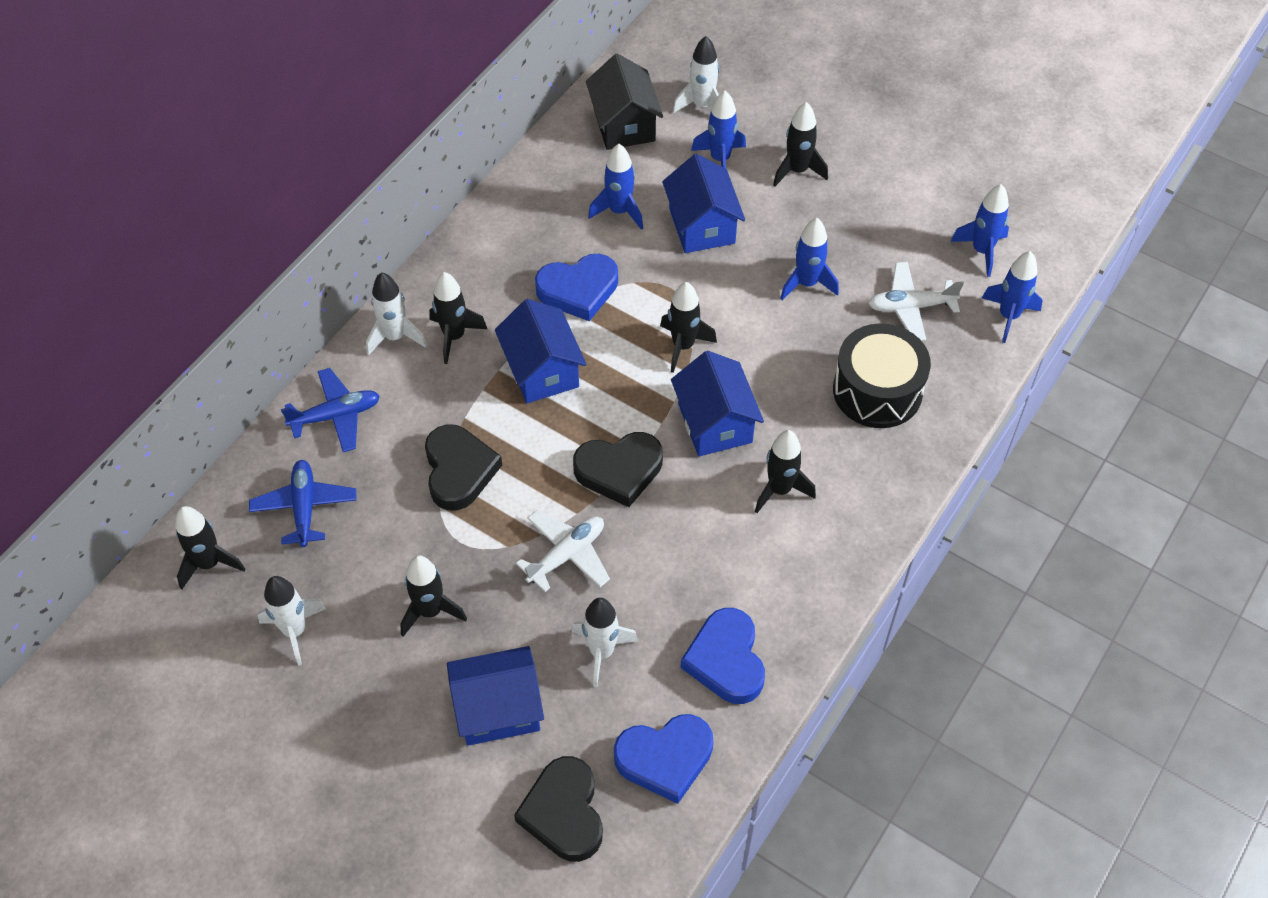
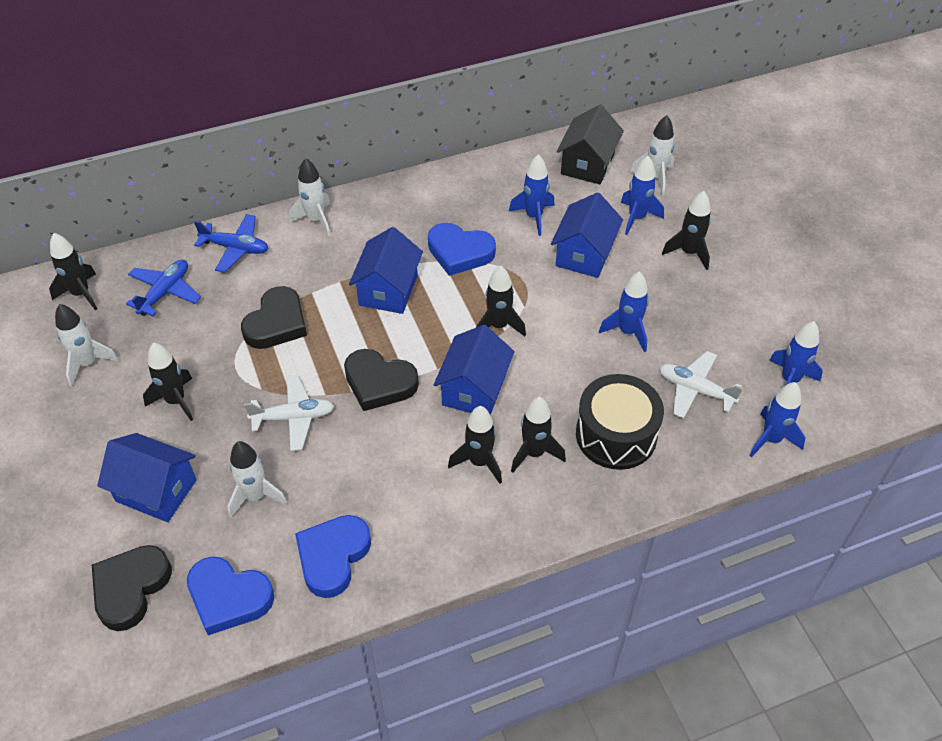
camera: 35 degrees right, 5 degrees down
black rocket [429,272,487,364] -> black rocket moved to [511,397,566,473]

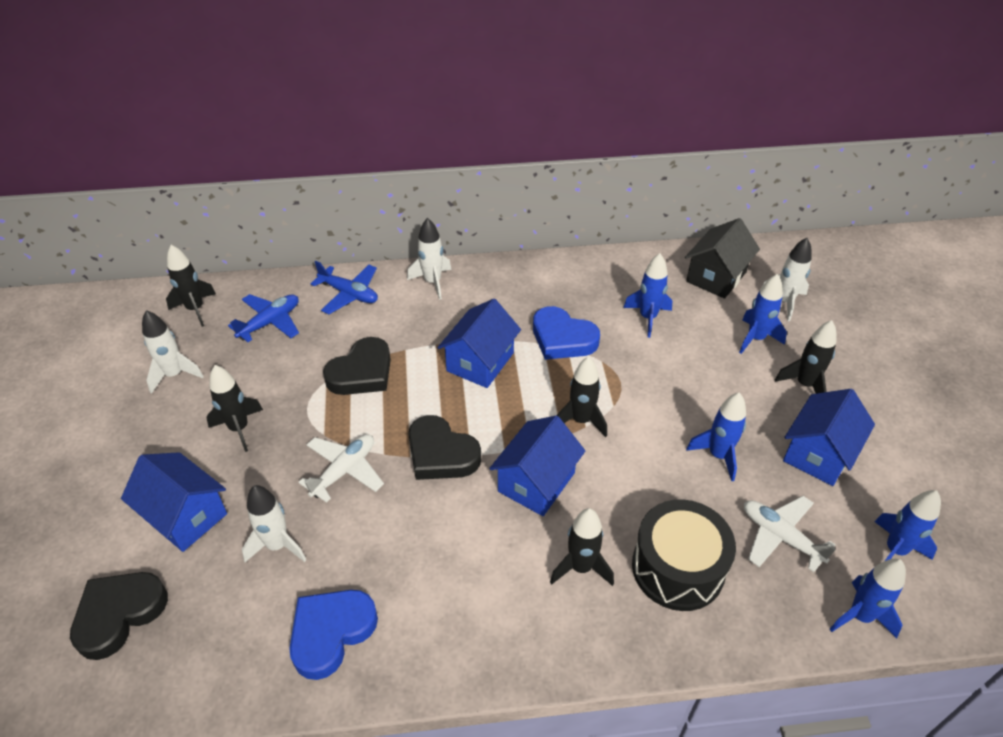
camera: 15 degrees right, 5 degrees down
blue heart [187,556,274,635] -> none
white plane [244,375,334,451] -> white plane turned 60 degrees counterclockwise [298,434,384,503]
black rocket [448,406,502,484] -> none
blue house [551,192,623,278] -> blue house moved to [783,389,875,486]

